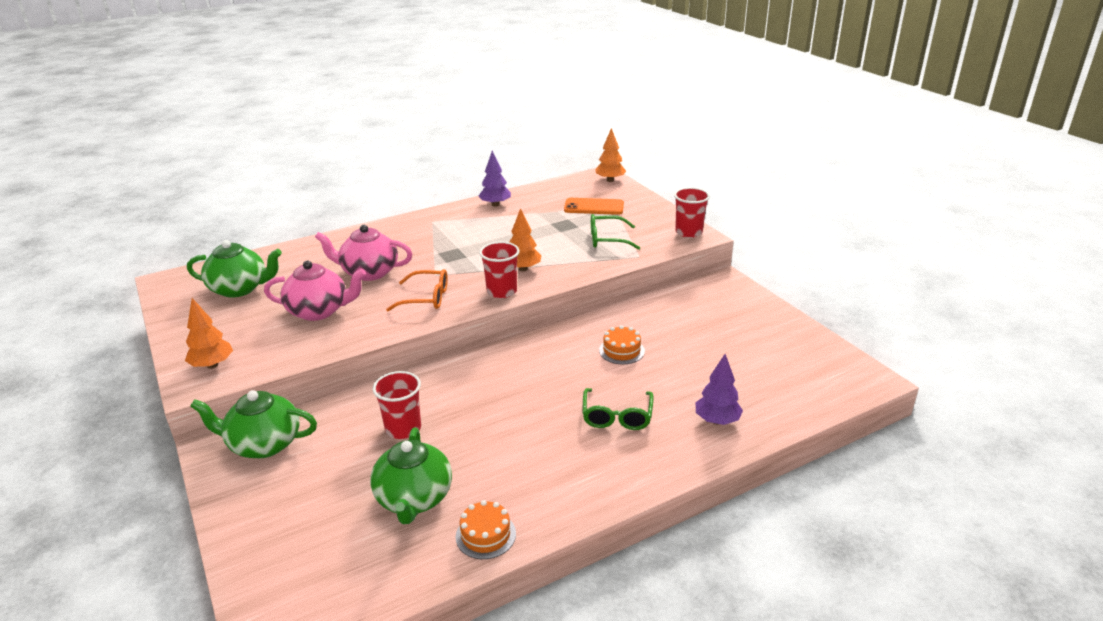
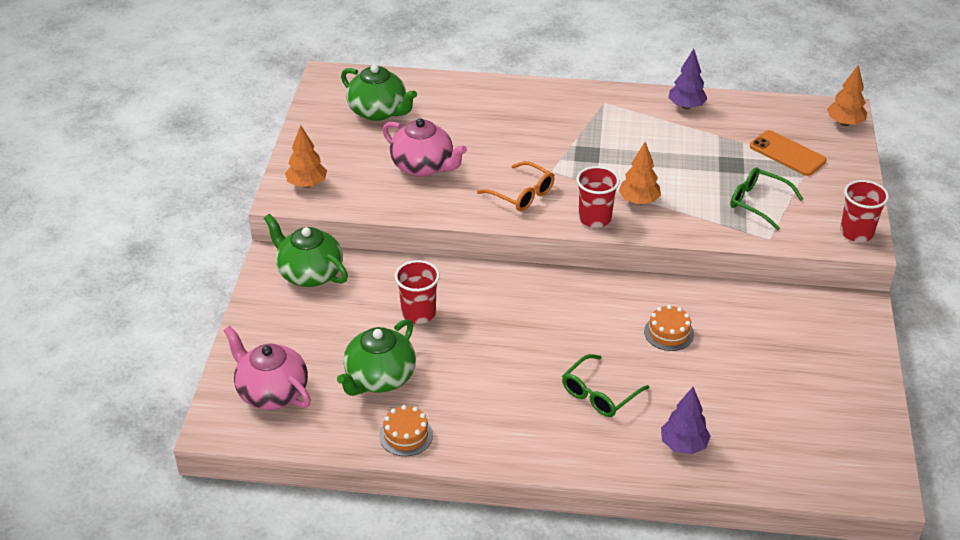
camera: 35 degrees right, 10 degrees up
pink teapot [315,225,412,281] -> pink teapot moved to [223,326,311,410]

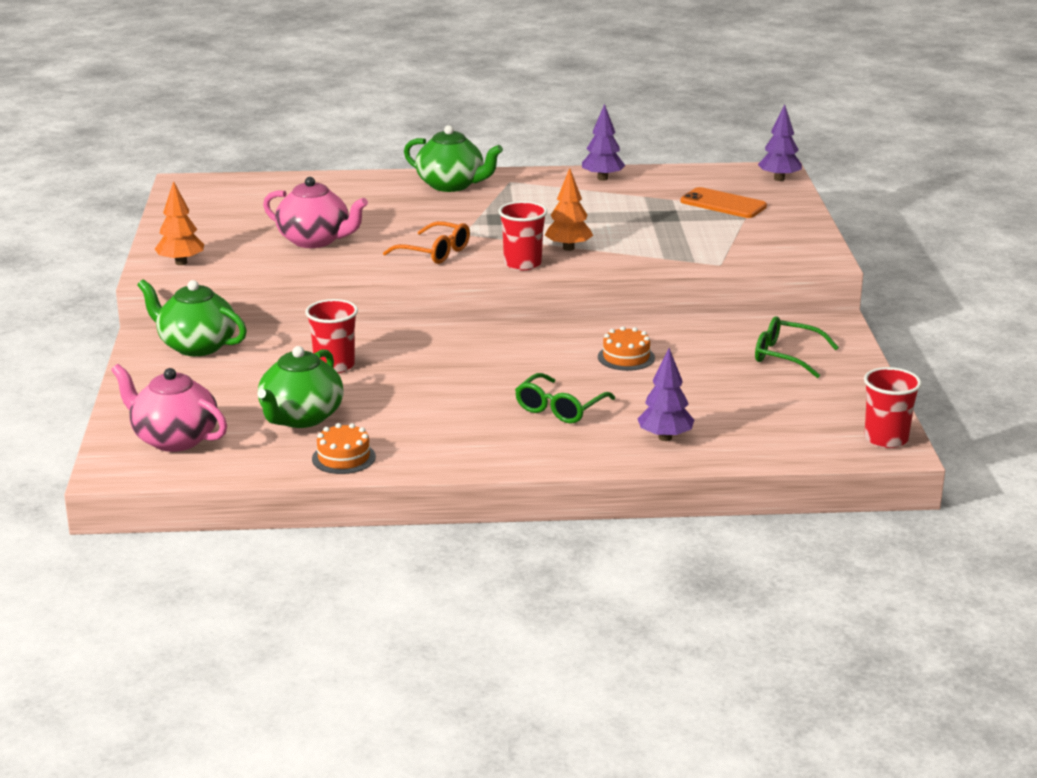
camera: 10 degrees left, 15 degrees down
green teapot [341,64,417,121] -> green teapot moved to [404,125,503,192]
green glasses [730,167,803,231] -> green glasses moved to [755,316,839,378]
orange tree [827,65,867,126] -> purple tree [758,105,802,181]
red cup [840,180,889,242] -> red cup moved to [864,367,922,448]

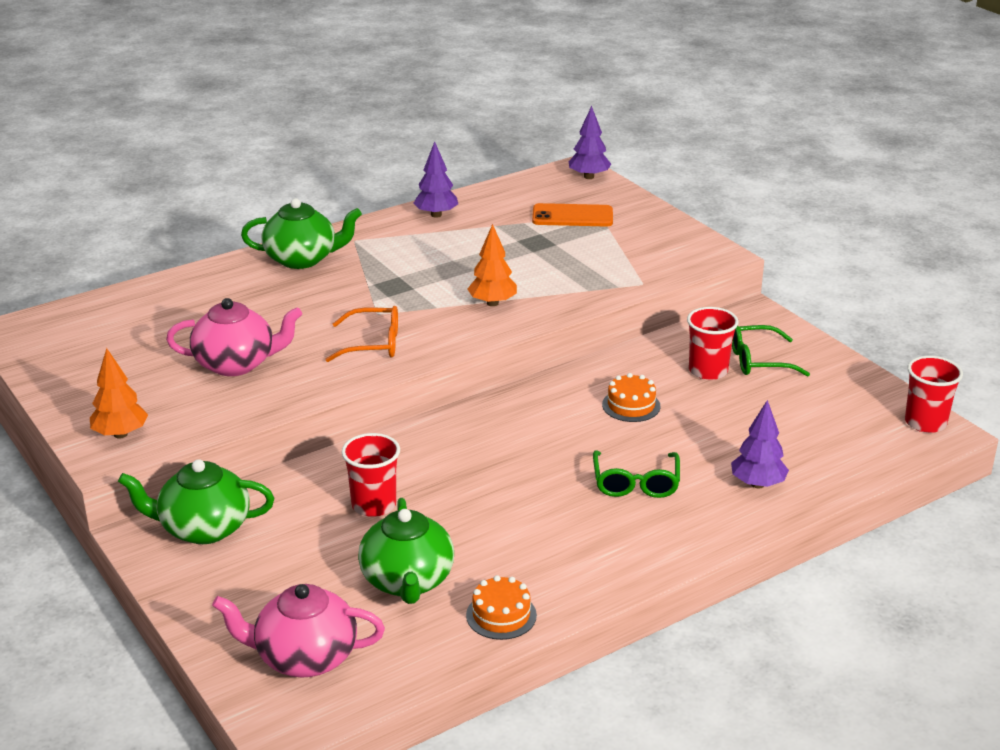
camera: 30 degrees left, 5 degrees up
red cup [498,201,547,270] -> red cup moved to [687,307,739,380]

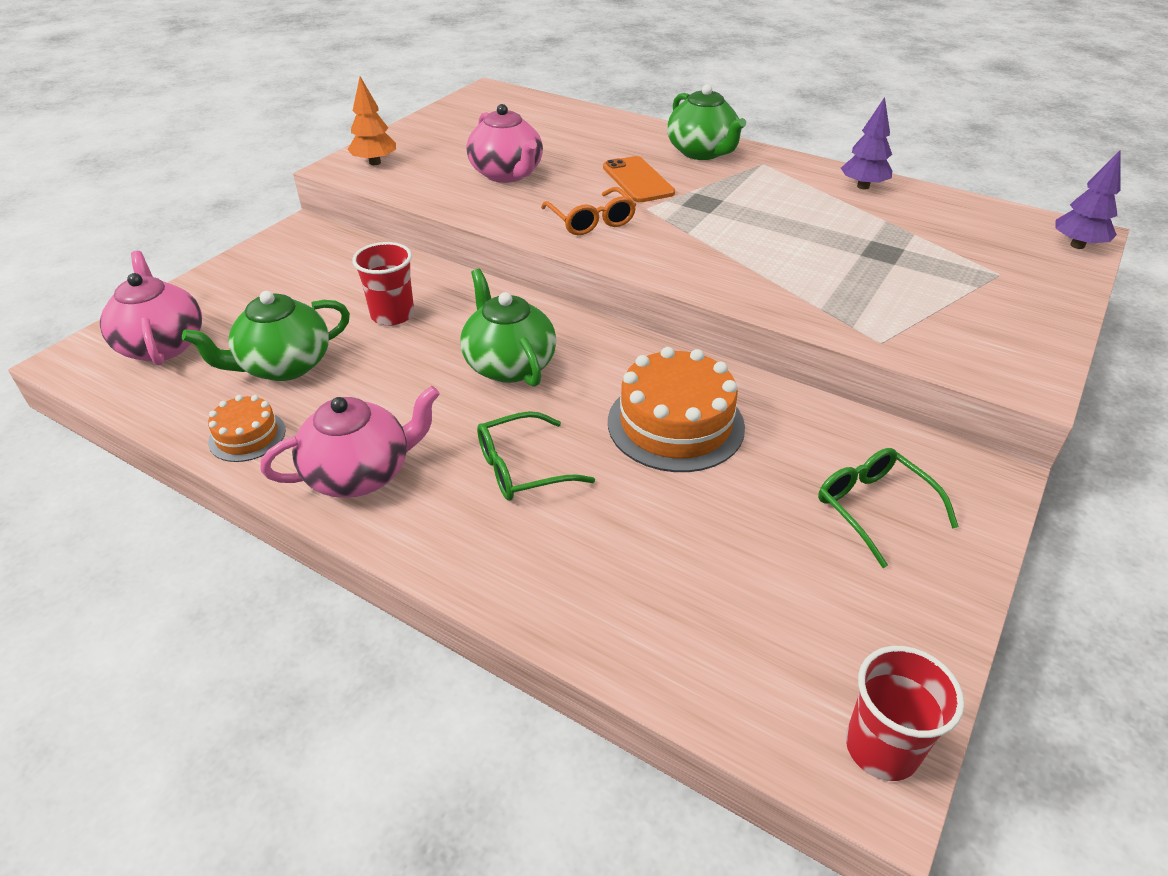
camera: 65 degrees right, 10 degrees up
green teapot [118,459,274,544] -> green teapot moved to [460,268,556,387]
orange tree [467,224,517,306] -> none
orange phone [532,203,613,227] -> orange phone moved to [603,156,675,202]
orange cake [602,373,660,422] -> orange cake [608,347,745,472], size x1.88
red cup [687,307,739,380] -> none
purple tree [731,400,789,488] -> none
none -> pink teapot [260,386,440,498]

